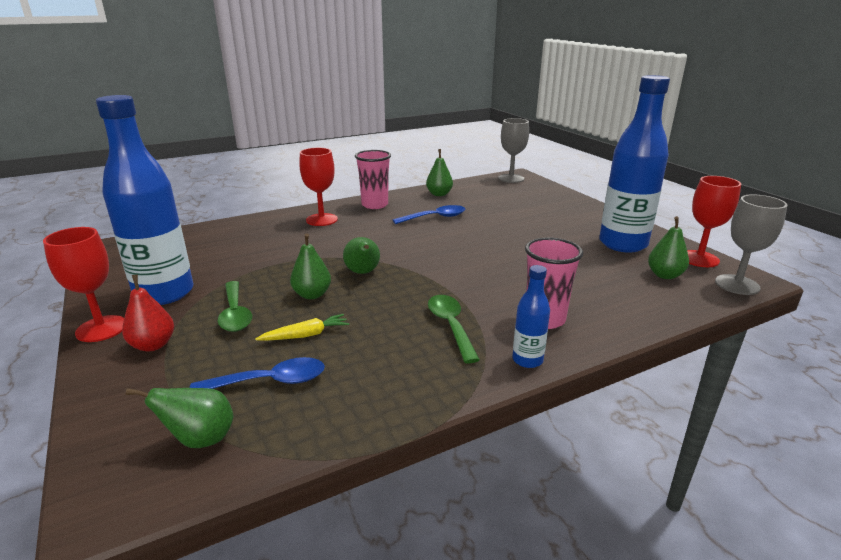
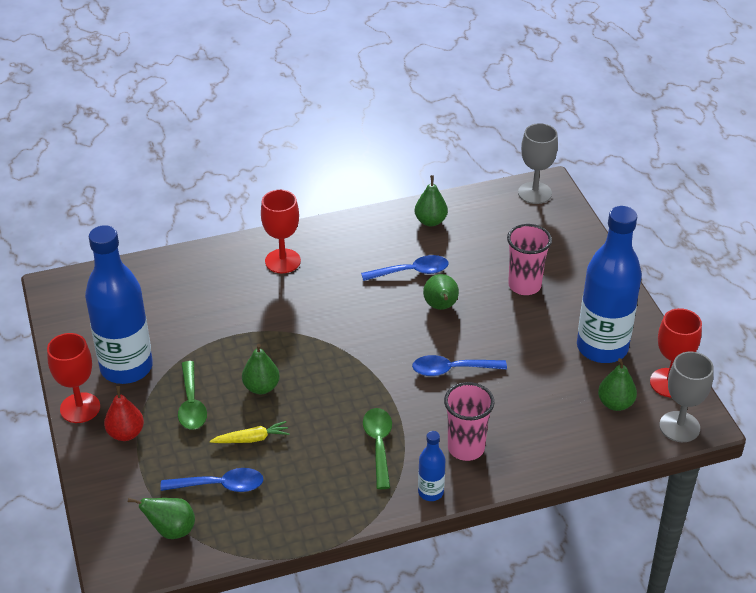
camera: 10 degrees right, 15 degrees up
green pear [343,237,380,274] -> green pear moved to [423,274,459,310]
pink cup [355,150,391,209] -> pink cup moved to [507,224,552,295]
none -> blue spoon [412,355,507,376]

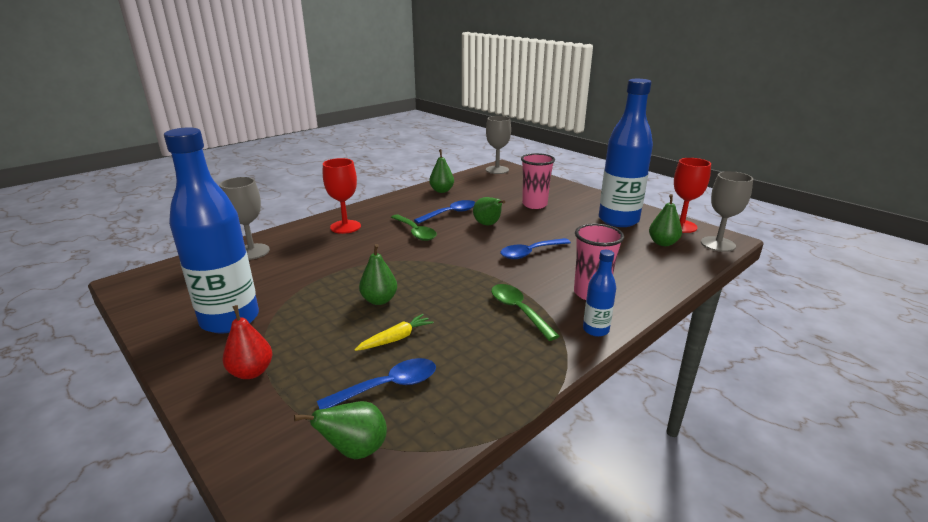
camera: 25 degrees left, 15 degrees down
red goblet [47,333,100,423] -> none
green spoon [178,361,207,430] -> green spoon moved to [391,214,437,241]
none -> grey goblet [219,177,270,260]

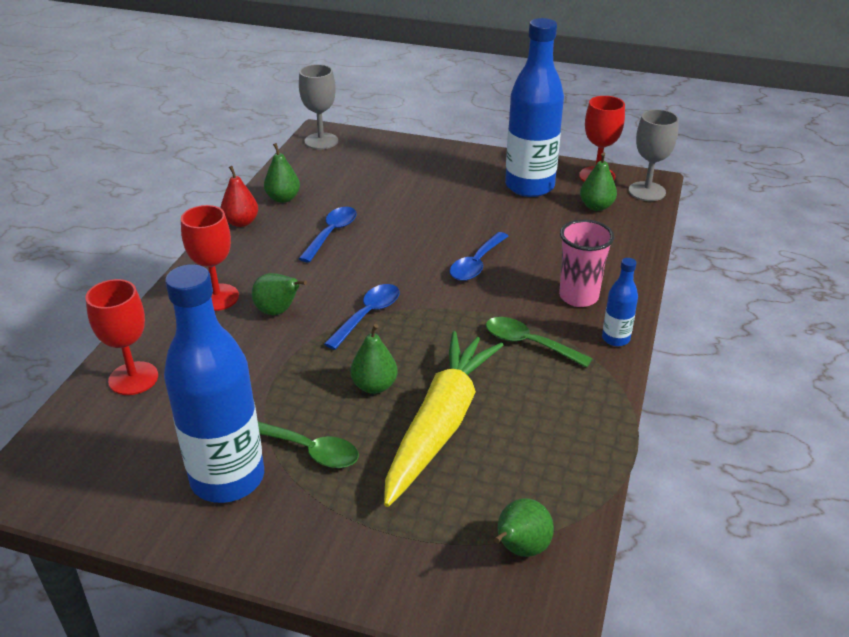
camera: 30 degrees left, 10 degrees up
grey goblet [219,177,270,260] -> red goblet [85,279,158,395]
red pear [222,305,272,379] -> red pear moved to [220,166,258,227]
blue spoon [317,358,436,409] -> blue spoon moved to [324,284,400,350]
yellow carrot [354,314,434,351] -> yellow carrot [384,331,503,507], size x2.49
green spoon [391,214,437,241] -> green spoon moved to [258,422,359,468]
green pear [473,197,505,225] -> green pear moved to [252,273,307,315]
pink cup [521,153,555,209] -> none

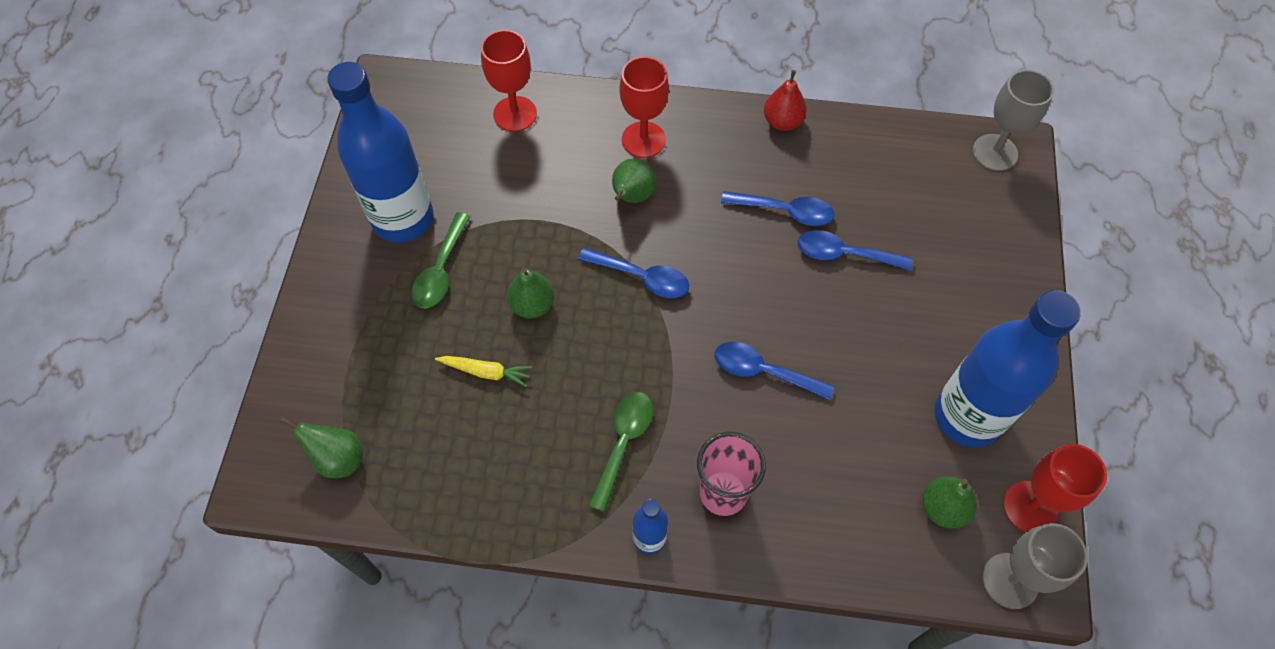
camera: 80 degrees right, 25 degrees up
green pear [264,143,300,203] -> none
yellow carrot [384,331,503,507] -> yellow carrot [435,356,532,387], size x0.40
none -> blue spoon [797,230,913,271]

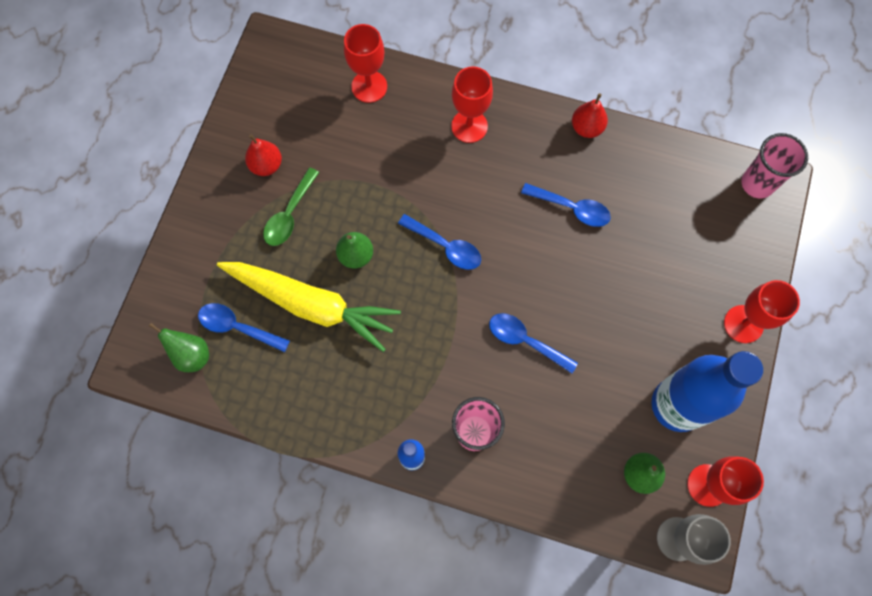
camera: 10 degrees right, 10 degrees up
blue bottle [327,62,434,243] -> red pear [245,134,282,176]
yellow carrot [435,356,532,387] -> yellow carrot [217,262,401,352], size x2.49
green spoon [588,392,653,512] -> none
green pear [612,159,656,203] -> none
blue spoon [797,230,913,271] -> blue spoon moved to [198,303,290,352]
grey goblet [973,70,1054,171] -> pink cup [741,133,808,199]
none -> red goblet [724,280,800,343]

